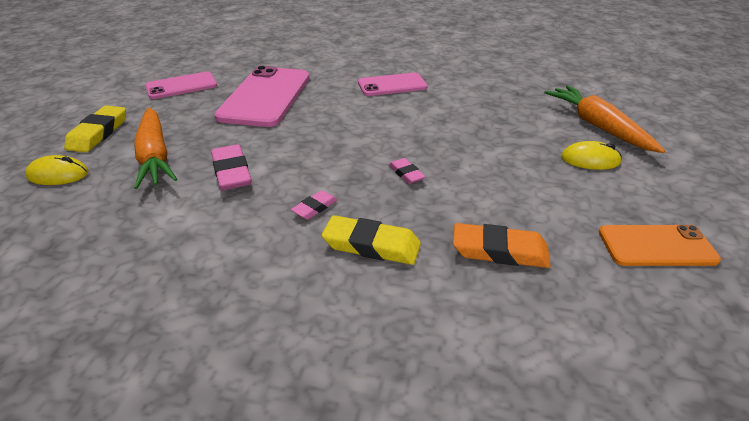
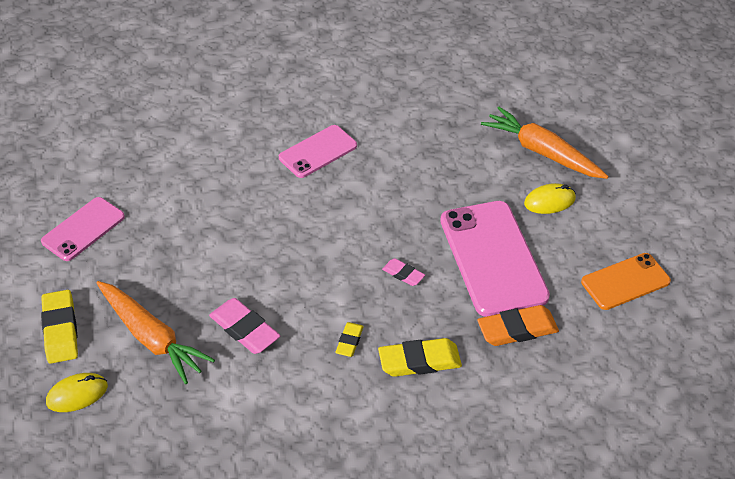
camera: 25 degrees left, 10 degrees up
pink phone [214,66,309,127] -> pink phone moved to [440,201,550,317]
pink eraser [291,190,338,220] -> yellow eraser [336,322,364,357]

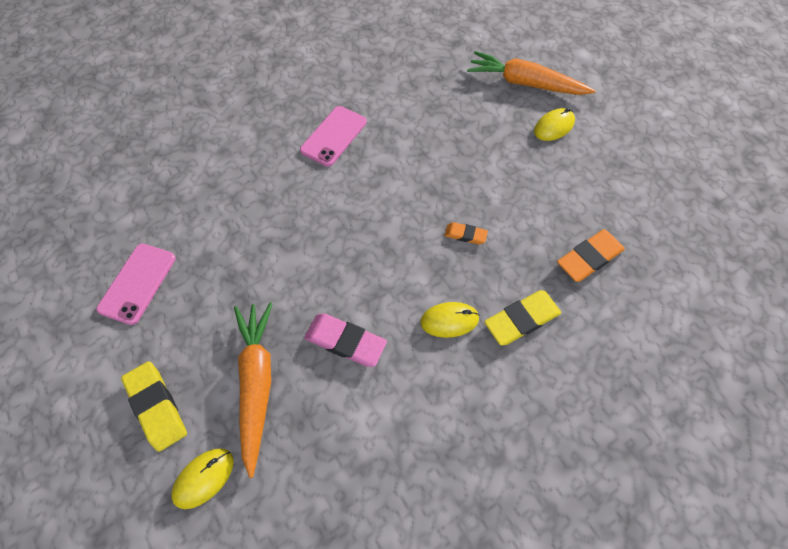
camera: 20 degrees left, 15 degrees up
orange carrot [97,281,215,384] -> orange carrot turned 120 degrees counterclockwise [234,302,273,478]
yellow eraser [336,322,364,357] -> yellow mouse [420,302,480,338]
pink eraser [382,258,425,286] -> orange eraser [445,222,488,244]
pink phone [440,201,550,317] -> none
orange phone [581,253,671,310] -> none

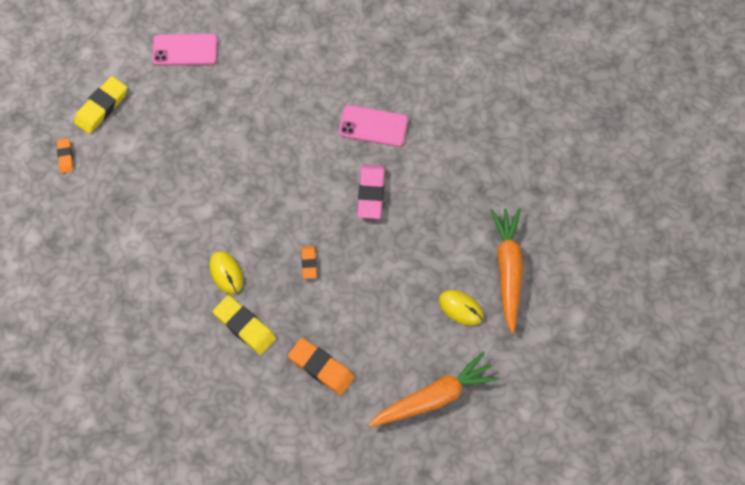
camera: 70 degrees right, 5 degrees up
yellow mouse [171,448,234,509] -> orange eraser [57,138,74,173]
orange carrot [234,302,273,478] -> orange carrot moved to [369,352,499,427]
pink eraser [304,313,387,367] -> pink eraser moved to [357,165,385,219]

